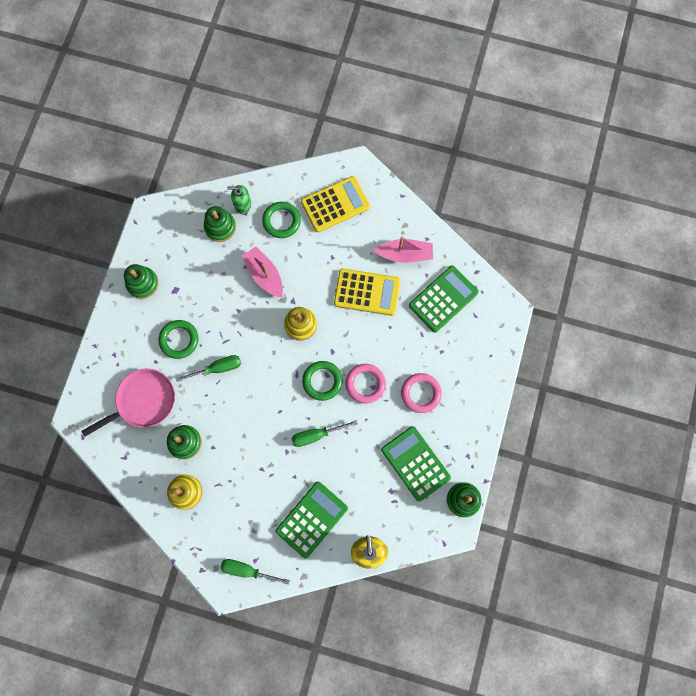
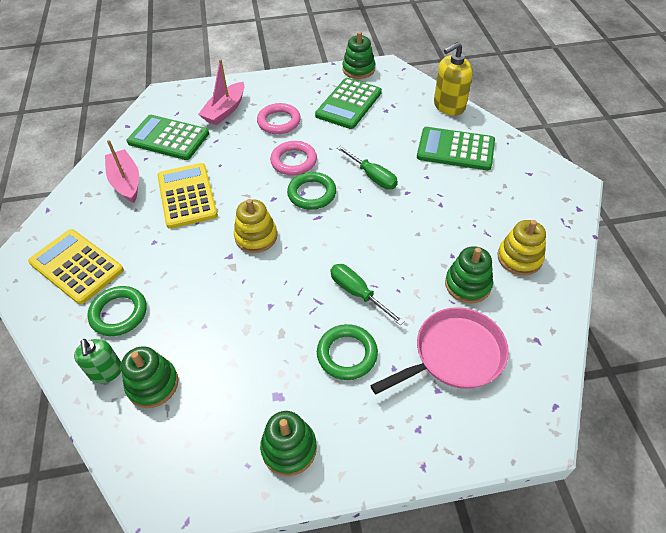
camera: 115 degrees left, 25 degrees down
pink pan [81,369,175,437] -> pink pan turned 120 degrees clockwise [370,307,509,394]
green screwdriver [220,559,290,585] -> none
pink boat [242,247,283,298] -> pink boat moved to [198,59,245,125]

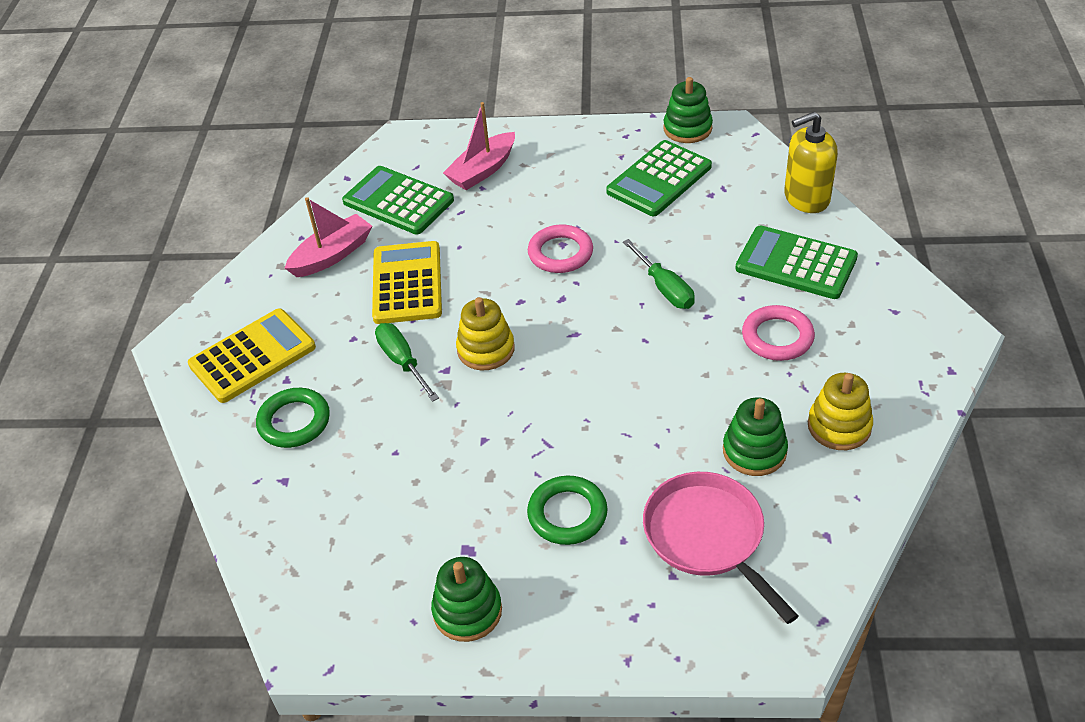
camera: 15 degrees right, 5 degrees down
yellow calculator [28,229,124,305] -> yellow calculator turned 90 degrees clockwise [188,309,316,403]
green soap dispenser [74,339,121,383] -> none
pink boat [105,140,139,203] -> pink boat turned 60 degrees clockwise [285,197,372,277]
green stacking toy [121,346,178,408] -> none
pink ring [257,103,301,134] -> pink ring moved to [742,305,815,361]
green ring [287,172,336,210] -> none
green screwdriver [330,264,405,325] -> green screwdriver moved to [375,323,439,402]
pink pan [370,307,509,394] -> pink pan turned 105 degrees counterclockwise [643,472,798,624]

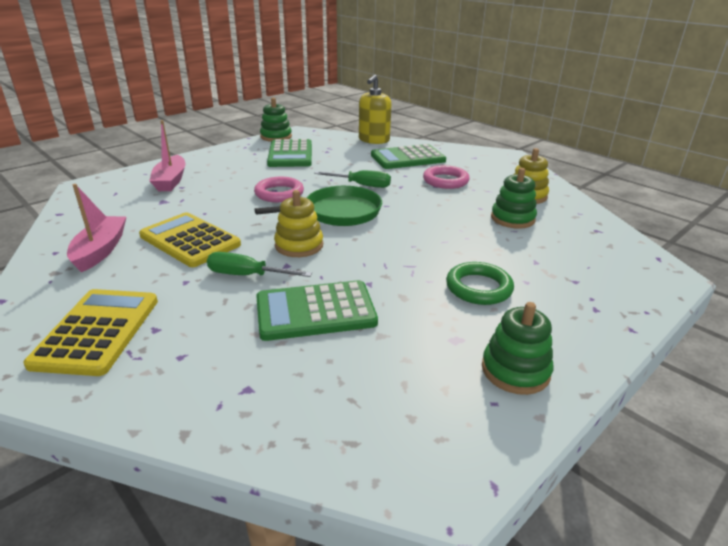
camera: 50 degrees left, 15 degrees down
green ring [256,388,330,448] -> none
green calculator [342,166,454,234] -> green calculator moved to [256,280,378,341]
pink pan [643,472,798,624] -> none
none -> green pan [254,186,382,226]

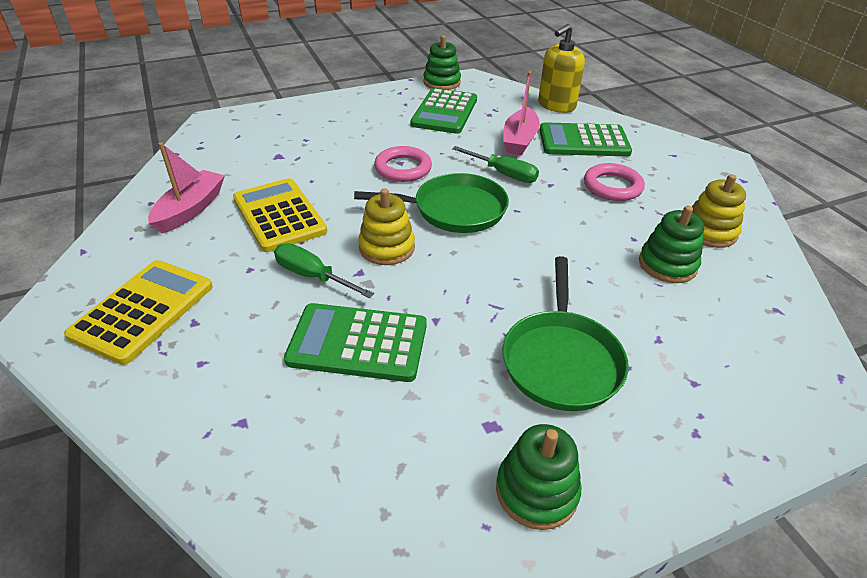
camera: 20 degrees right, 10 degrees up
pink boat [149,120,185,191] -> pink boat moved to [503,71,540,155]
green ring [446,262,514,305] -> green pan [502,256,629,411]

